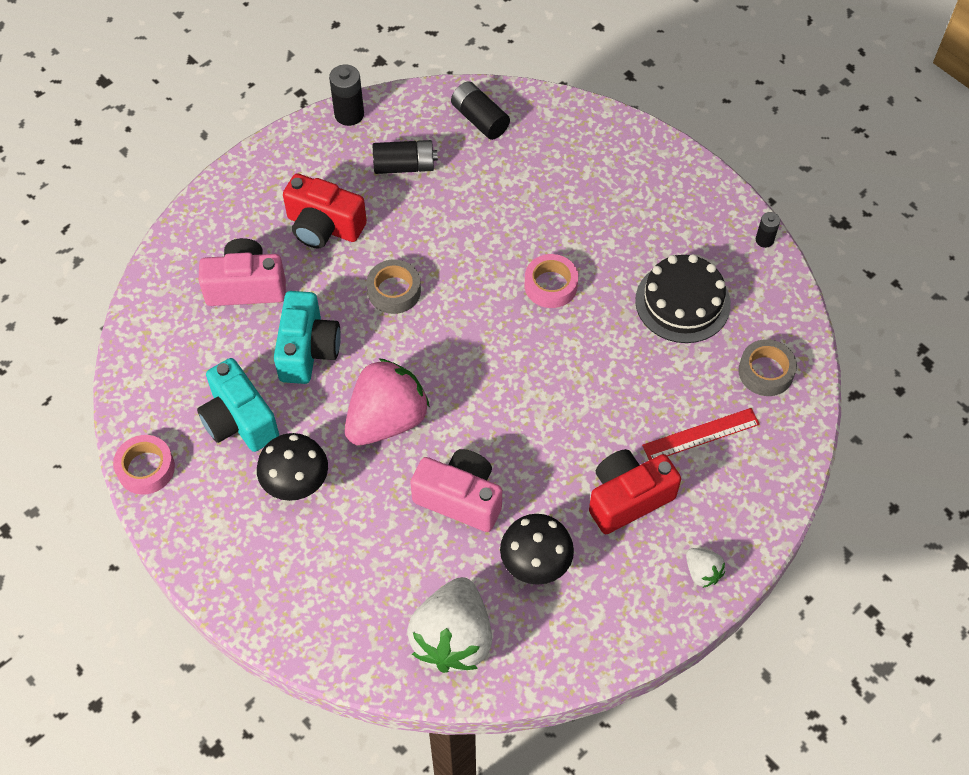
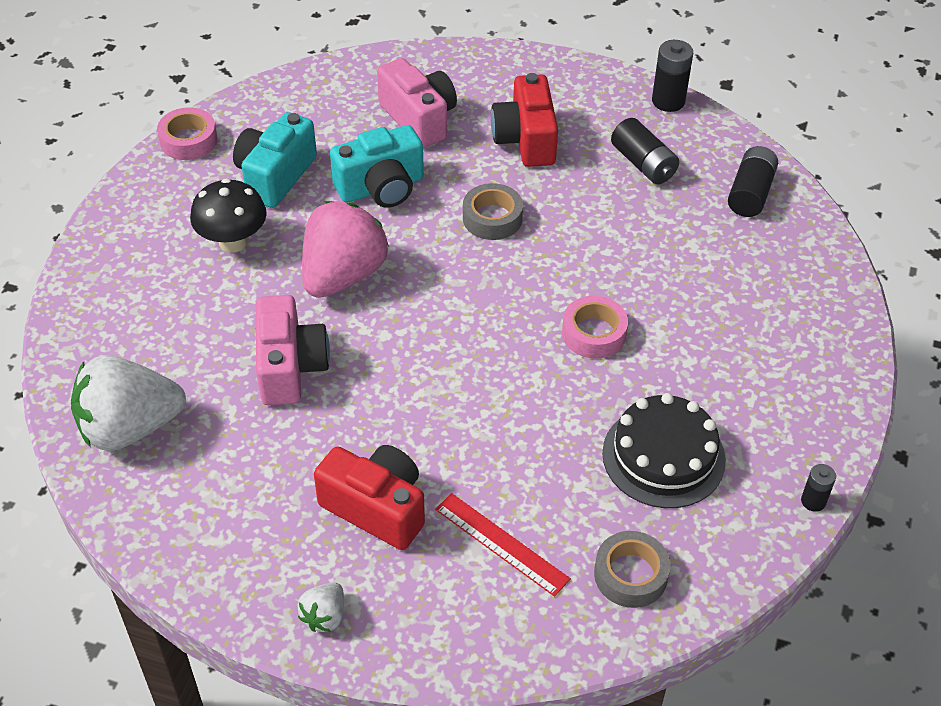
camera: 60 degrees right, 10 degrees down
pink strawberry [345,358,430,445] -> pink strawberry turned 75 degrees counterclockwise [302,201,389,298]
black mushroom [500,514,574,585] -> none

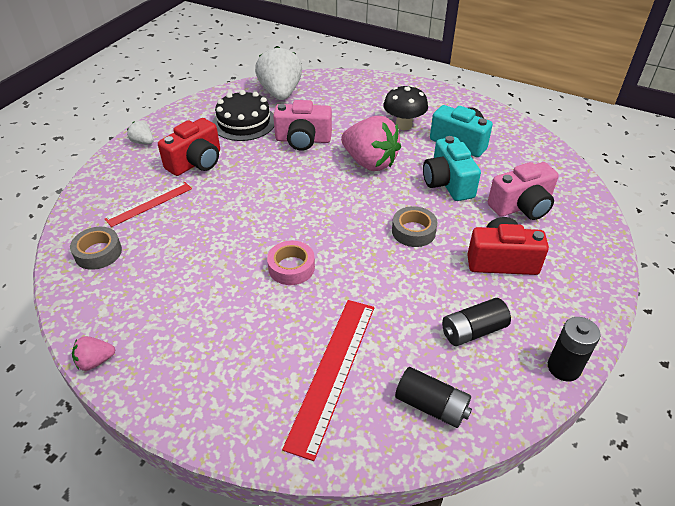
camera: 100 degrees right, 5 degrees down
pink tape [157,107,217,160] -> none
black cake [602,393,726,508] -> black cake moved to [212,90,274,141]
black battery [801,464,836,512] -> pink strawberry [72,336,115,371]
none -> red ruler [282,300,374,461]

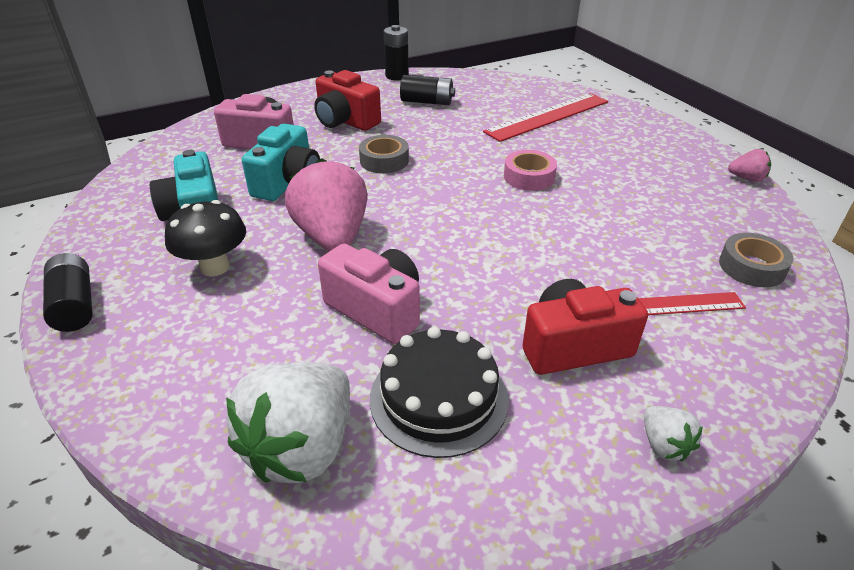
camera: 145 degrees left, 5 degrees down
black battery [395,367,472,428] -> black battery moved to [43,253,93,332]

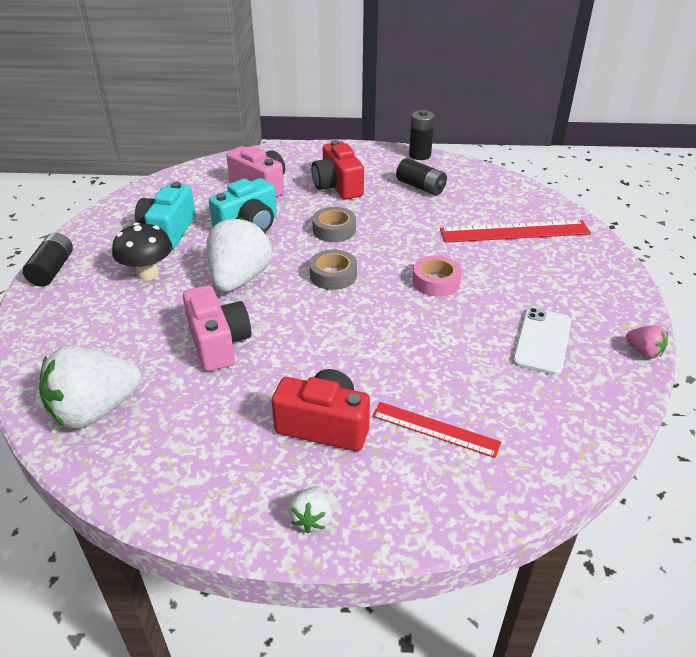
camera: 30 degrees right, 0 degrees up
pink strawberry [285,158,368,251] -> white strawberry [206,216,272,292]
black cake [370,327,509,458] -> none
grey tape [719,233,794,287] -> grey tape moved to [310,249,357,290]
none -> white phone [513,308,571,375]

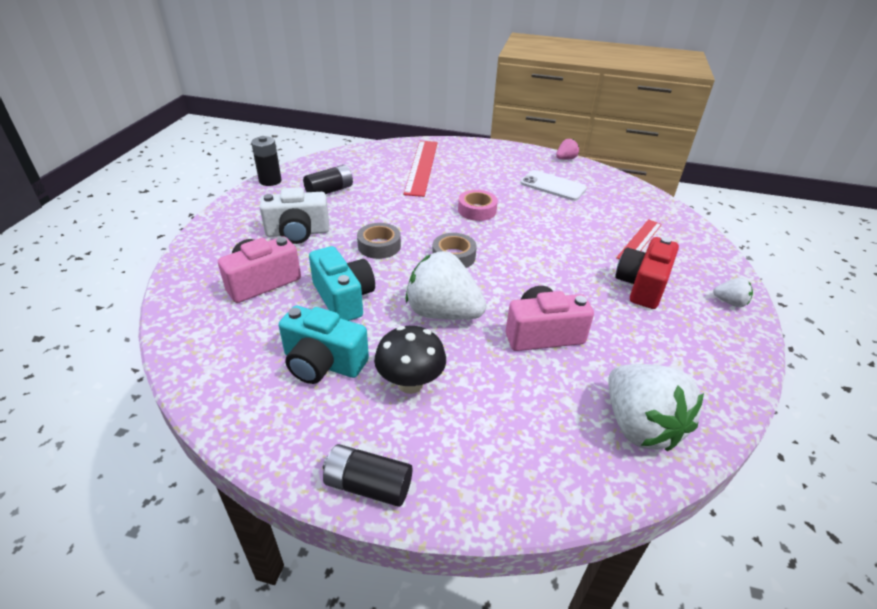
camera: 80 degrees left, 0 degrees up
red camera [311,140,364,200] -> white camera [260,187,329,244]

